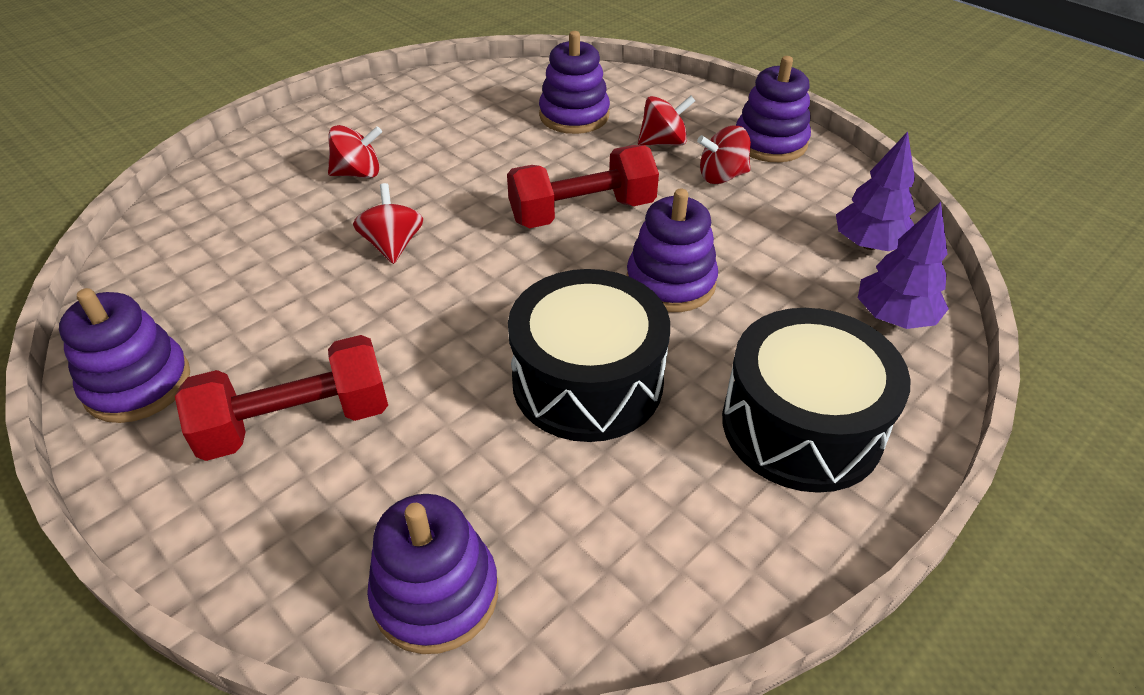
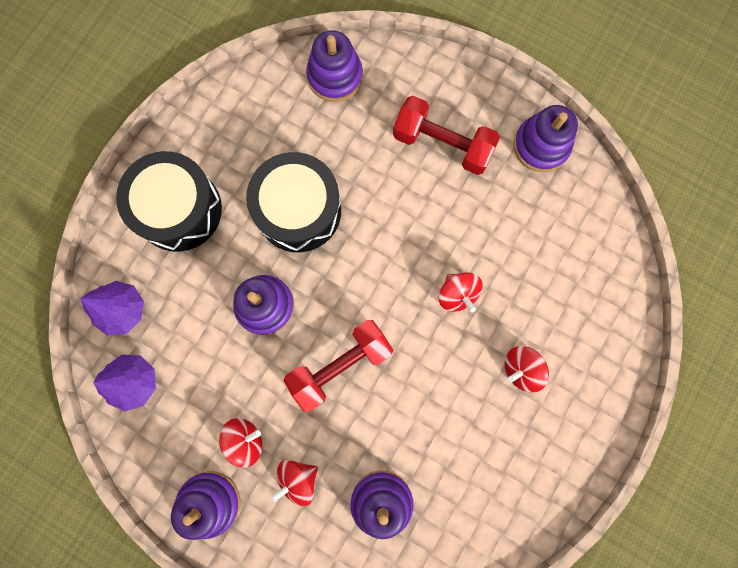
camera: 165 degrees right, 35 degrees up
red dumbbell [175,335,388,461] -> red dumbbell turned 60 degrees clockwise [393,96,500,175]

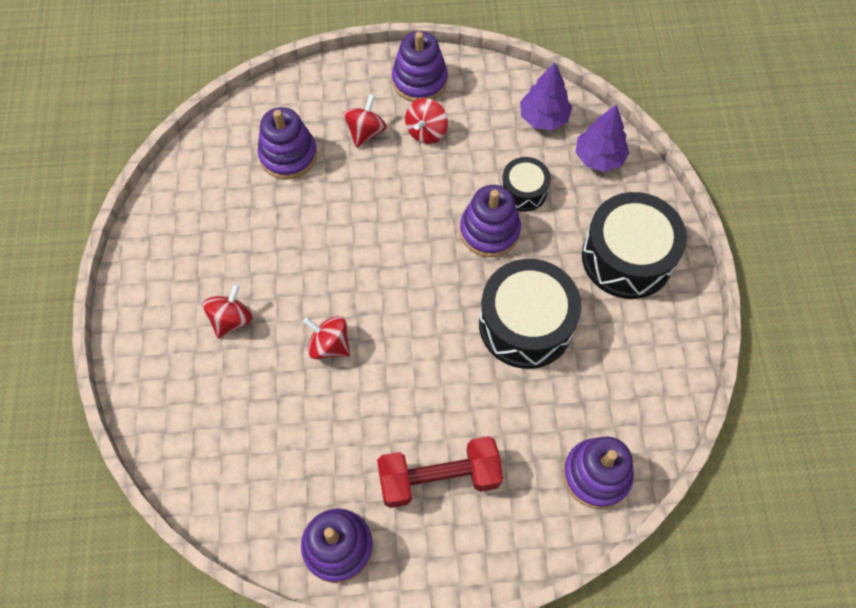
camera: 145 degrees right, 15 degrees down
red dumbbell [284,320,393,412] -> none
none -> black drum [501,157,551,212]

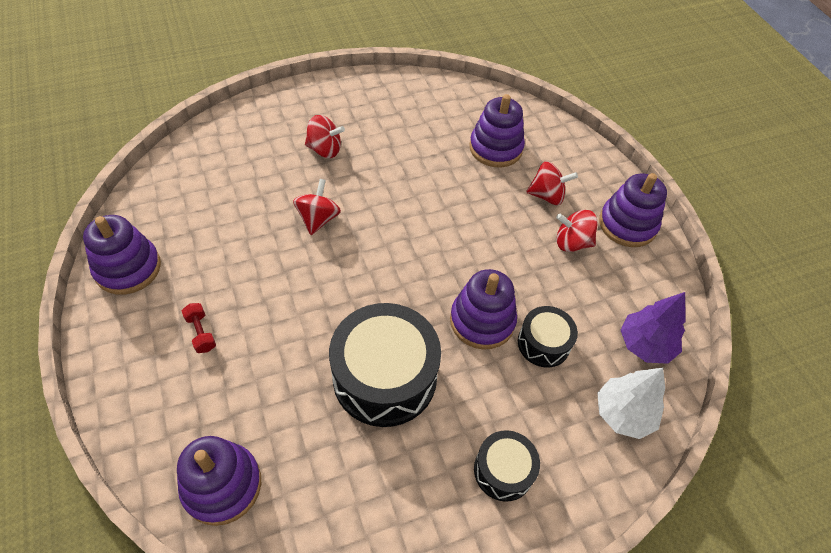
camera: 70 degrees right, 10 degrees down
red dumbbell [377,436,503,508] -> red dumbbell [182,303,216,353], size x0.42
purple tree [576,104,629,172] -> white tree [597,368,665,439]
black drum [582,192,687,299] -> black drum [474,430,540,502], size x0.53

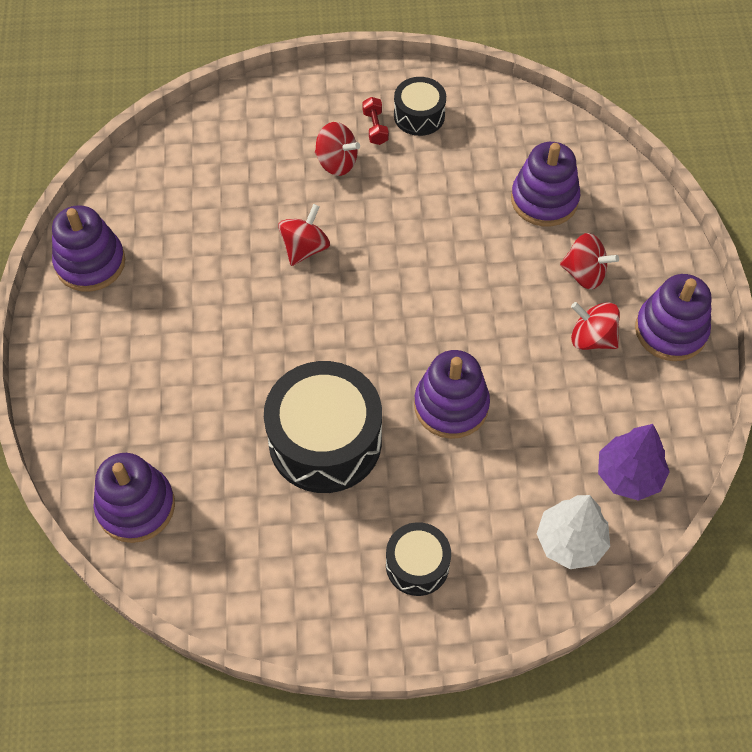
camera: 20 degrees right, 5 degrees up
red dumbbell [182,303,216,353] -> red dumbbell moved to [362,97,389,145]
black drum [518,306,578,368] -> black drum moved to [394,77,446,136]

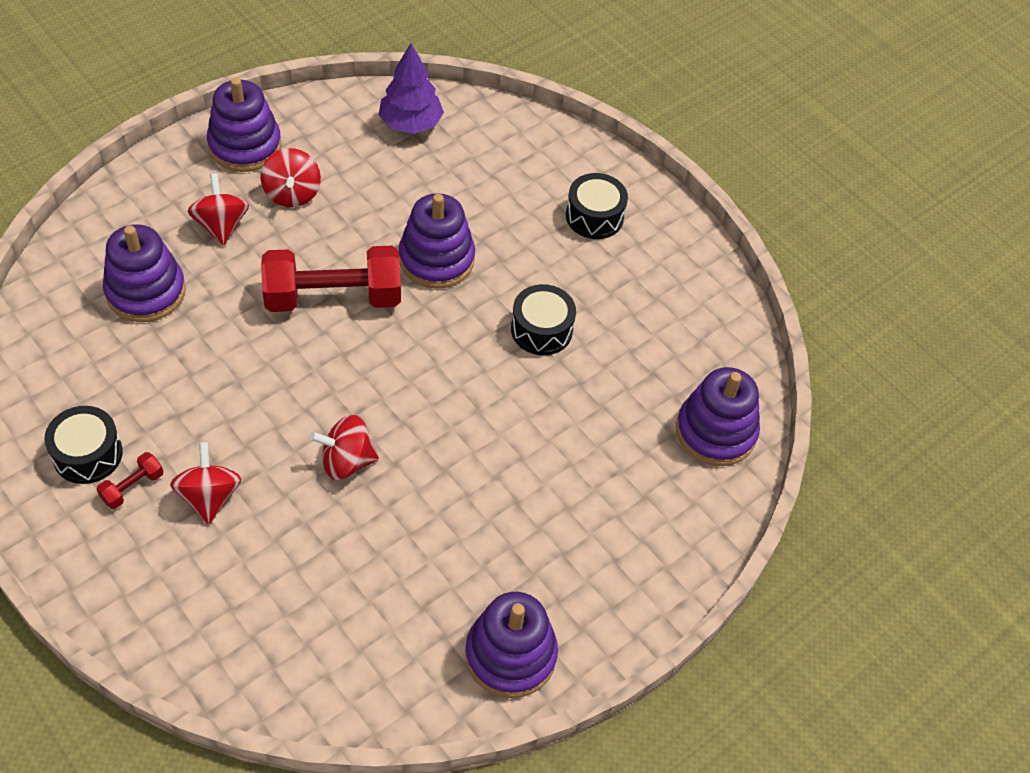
camera: 130 degrees left, 5 degrees down
black drum [264,361,382,493] -> black drum [511,284,576,355], size x0.53
white tree [537,495,610,569] -> none
none -> red dumbbell [261,246,401,312]

